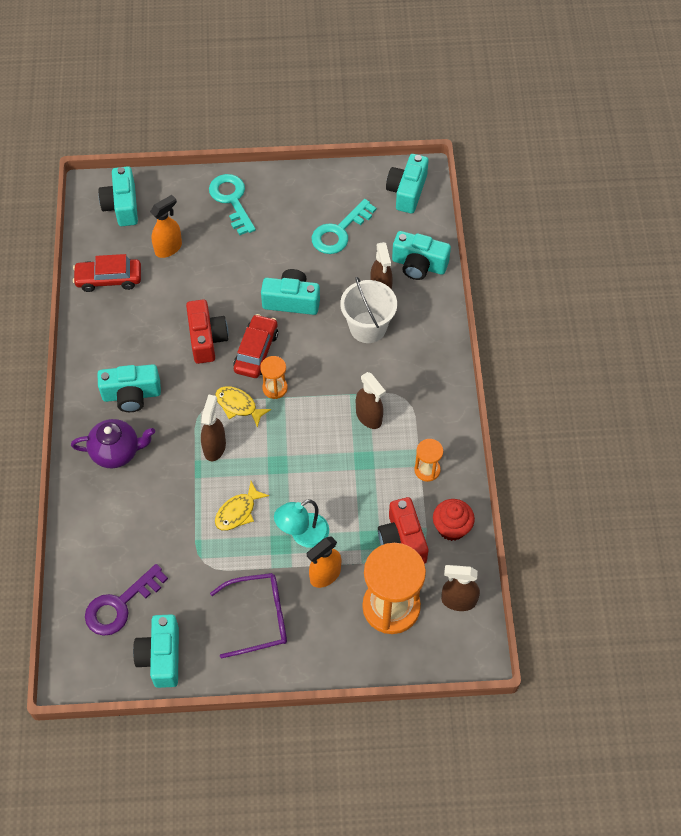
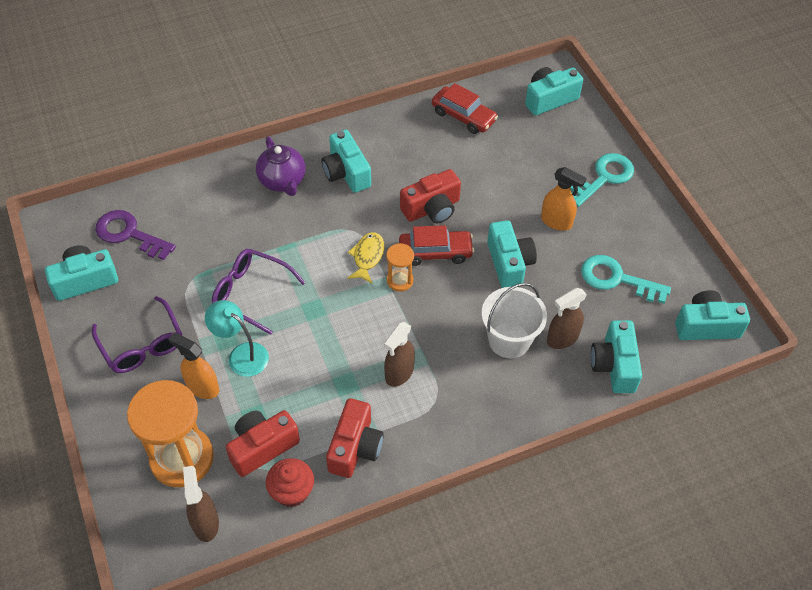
camera: 70 degrees right, 5 degrees down
red car [73,254,141,292] -> red car turned 150 degrees clockwise [432,83,498,134]
orange spray bottle [150,195,182,258] -> orange spray bottle moved to [541,167,587,231]
brown spray bottle [201,394,226,461] -> none
yellow fish [215,481,269,531] -> purple glasses [212,249,305,335]
orange hourglass [414,439,443,482] -> red camera [326,398,384,478]

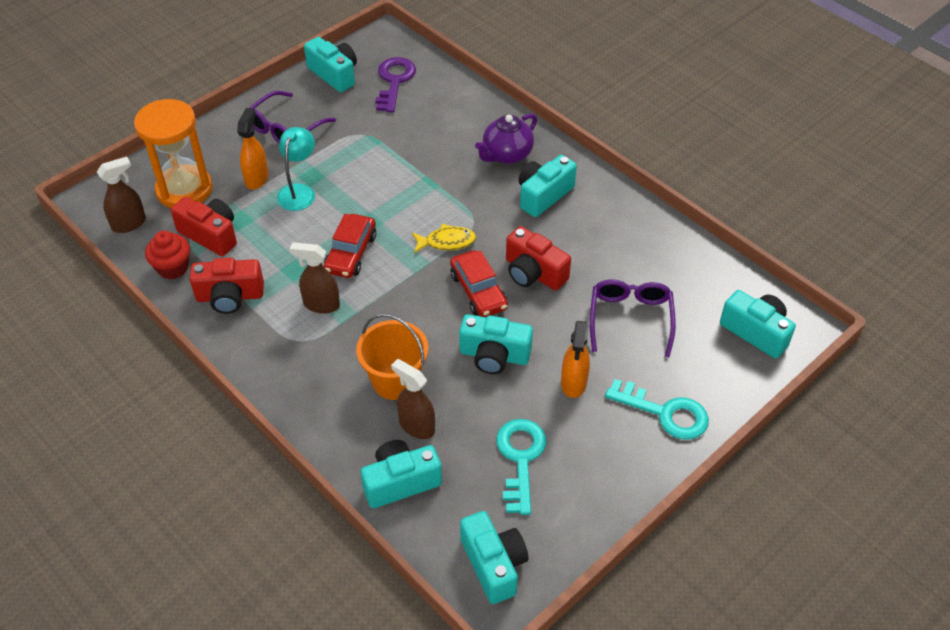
camera: 70 degrees right, 5 degrees down
purple glasses [212,249,305,335] -> purple glasses moved to [590,279,676,358]
orange hourglass [386,243,414,292] -> none
red car [432,83,498,134] -> red car moved to [324,214,376,278]
white bucket [482,283,547,358] -> orange bucket [356,314,429,400]
turquoise camera [487,220,537,288] -> turquoise camera turned 45 degrees clockwise [459,314,533,374]

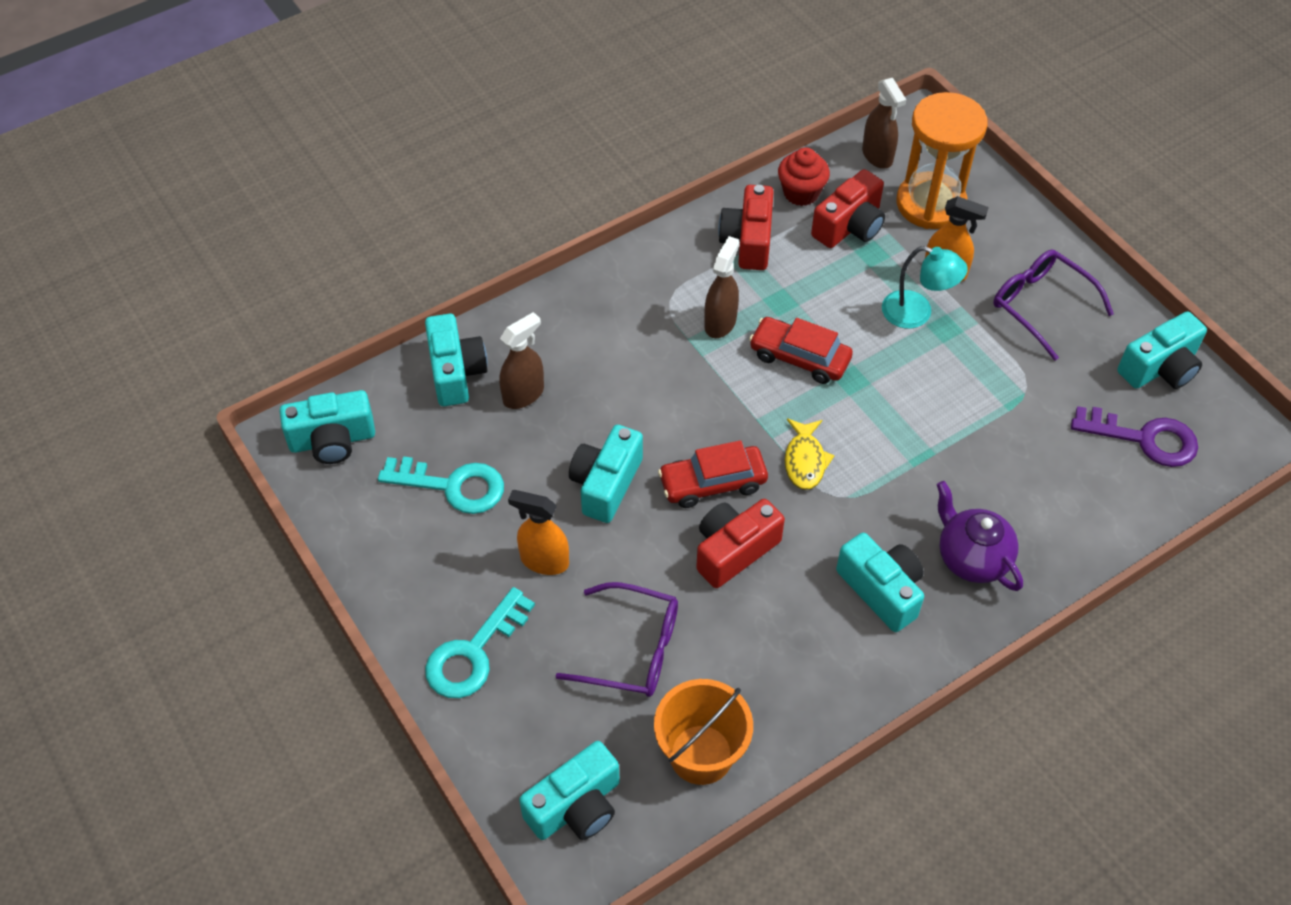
camera: 100 degrees right, 5 degrees up
orange bucket [356,314,429,400] -> orange bucket moved to [654,679,753,785]

